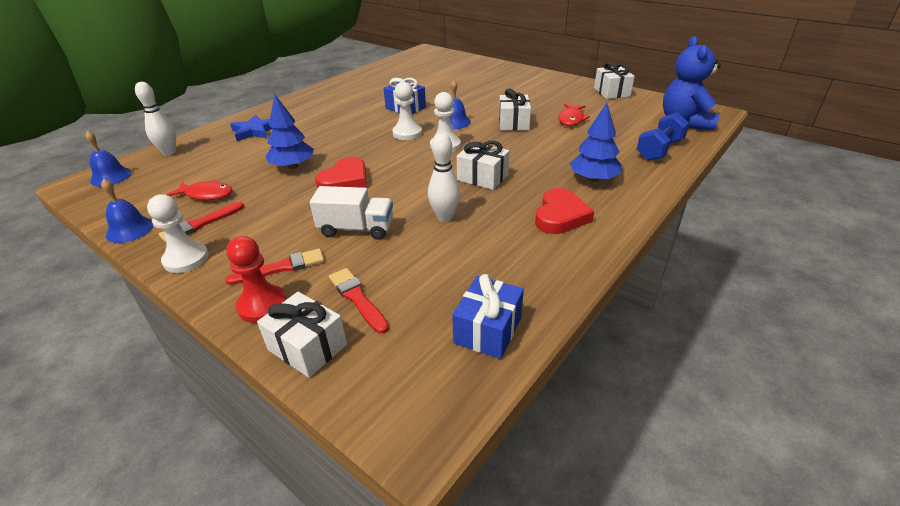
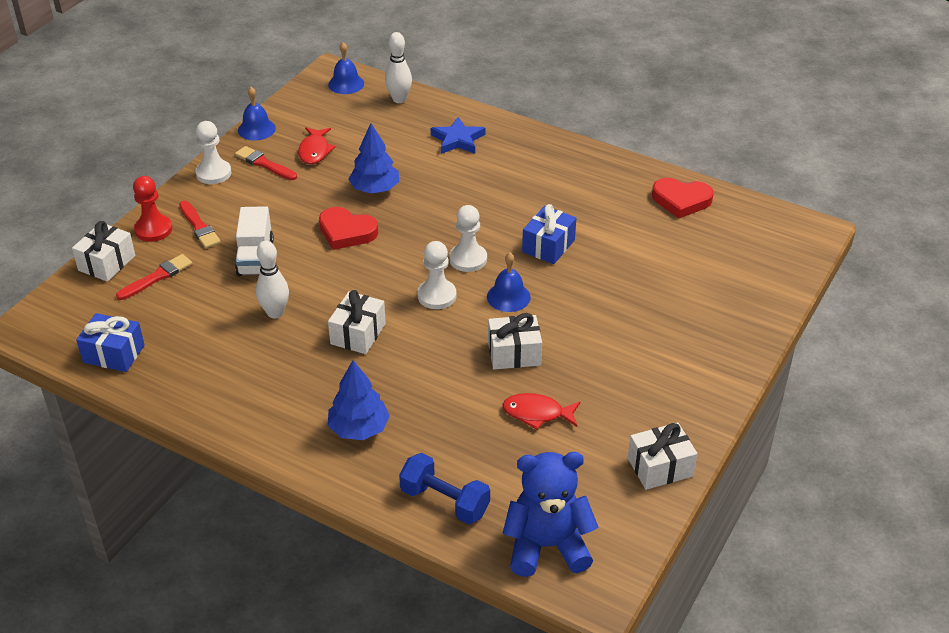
camera: 80 degrees right, 5 degrees up
red heart [535,188,594,234] -> red heart moved to [652,178,714,218]

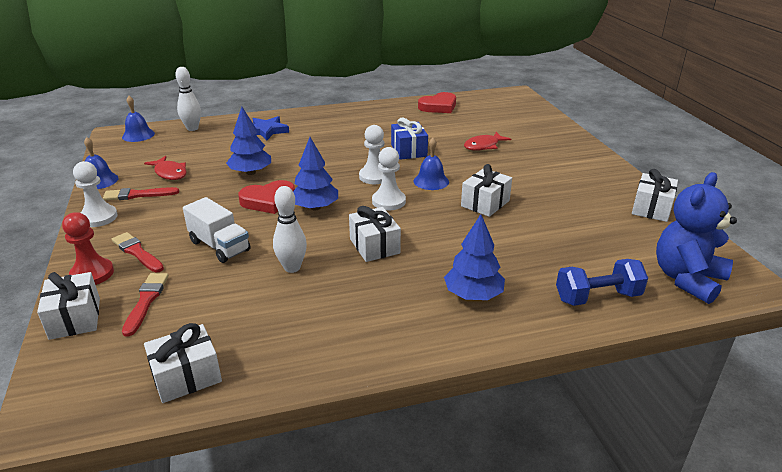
camera: 45 degrees left, 10 degrees down
blue gift [76,313,145,372] -> white gift [144,323,222,403]
red brush [179,201,221,248] -> red brush turned 150 degrees counterclockwise [112,232,164,273]
red fish [502,393,580,430] -> red fish moved to [464,132,511,151]
none -> blue tree [293,137,338,210]

